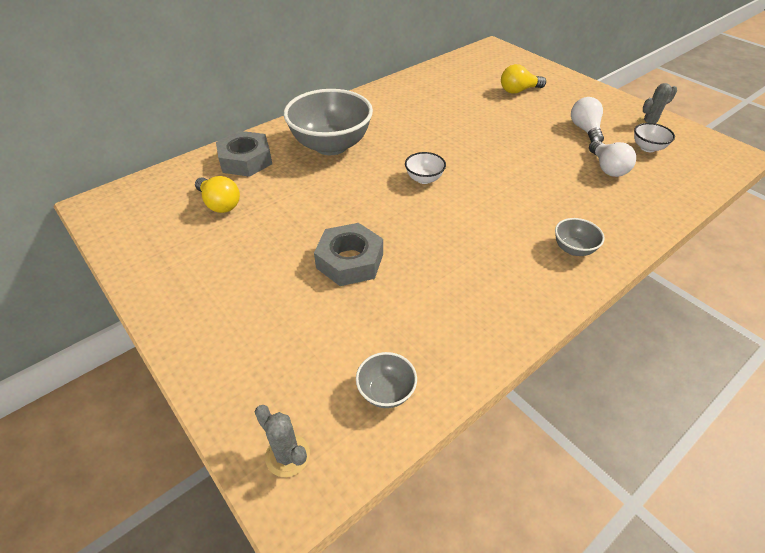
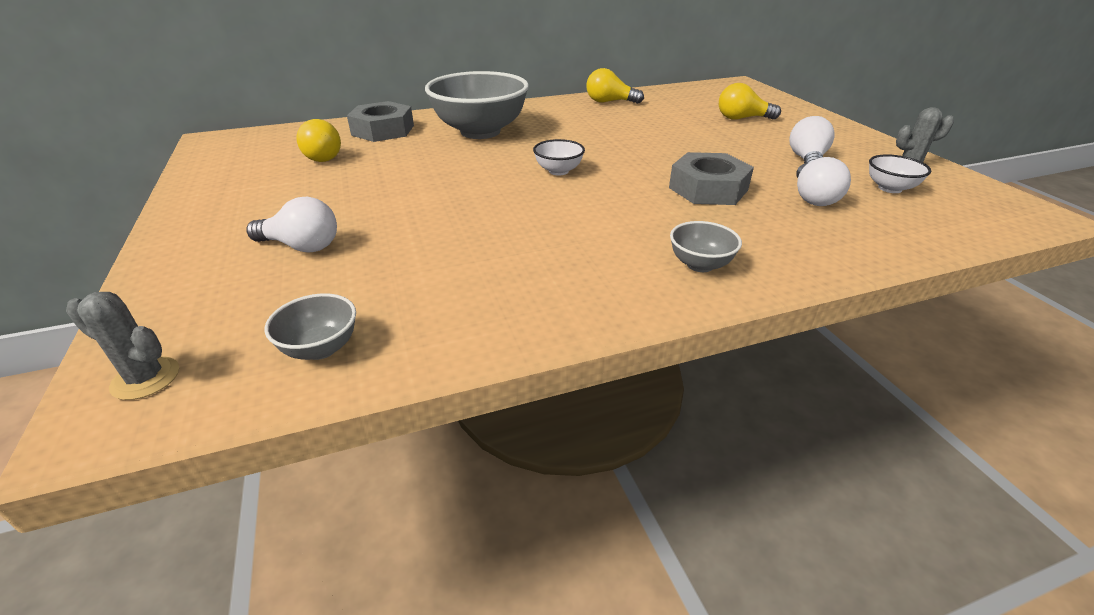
camera: 20 degrees right, 10 degrees down
grey cactus [255,405,310,477] -> grey cactus turned 45 degrees counterclockwise [66,292,179,400]
grey nut [314,223,383,286] -> grey nut moved to [669,152,754,205]
none -> white light bulb [246,197,337,252]
none -> yellow light bulb [586,68,644,104]

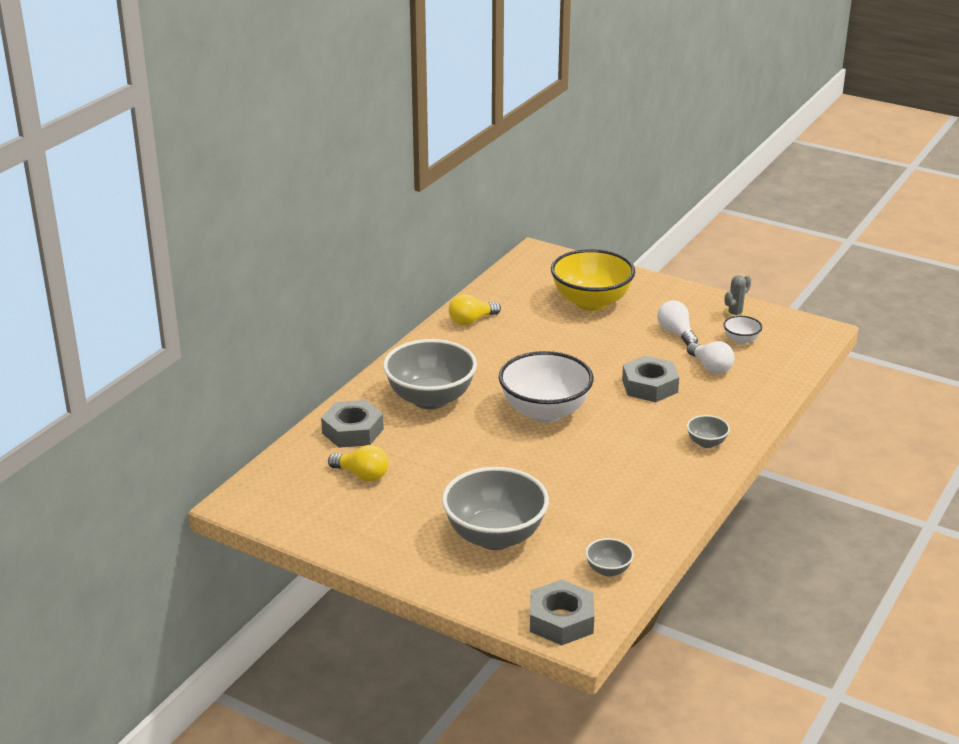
camera: 40 degrees left, 5 degrees down
grey cactus [66,292,179,400] -> grey nut [530,580,594,645]
white light bulb [246,197,337,252] -> grey bowl [442,467,549,550]
white bowl [533,139,585,176] -> white bowl [499,351,594,423], size x2.26
yellow light bulb [719,83,781,120] -> yellow bowl [551,249,635,311]

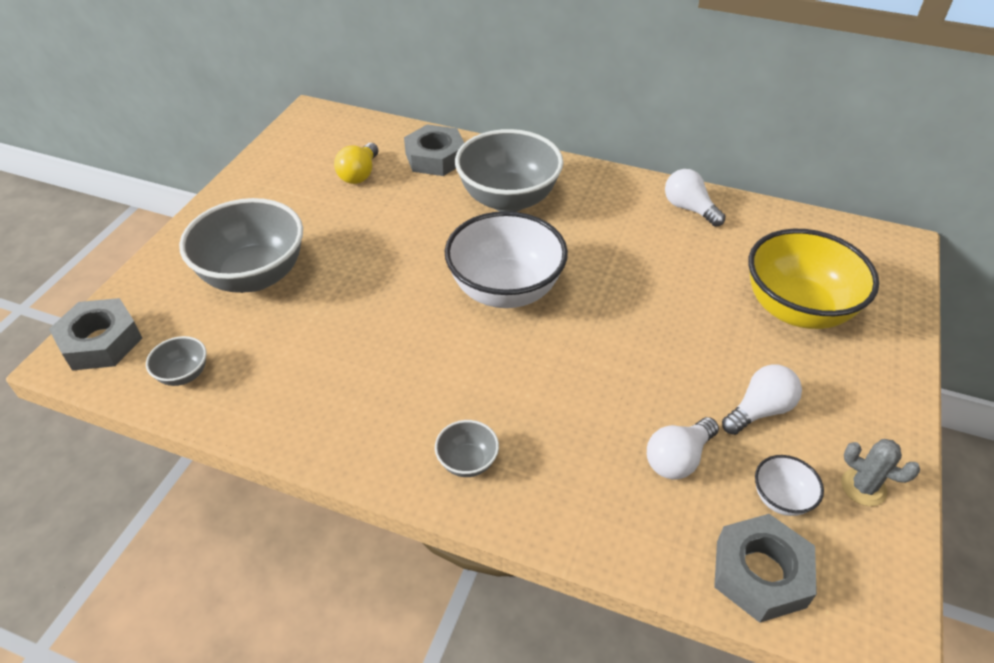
camera: 80 degrees right, 15 degrees up
yellow light bulb [449,294,501,325] -> white light bulb [665,169,725,227]
grey nut [622,356,679,402] -> grey nut moved to [714,514,817,623]

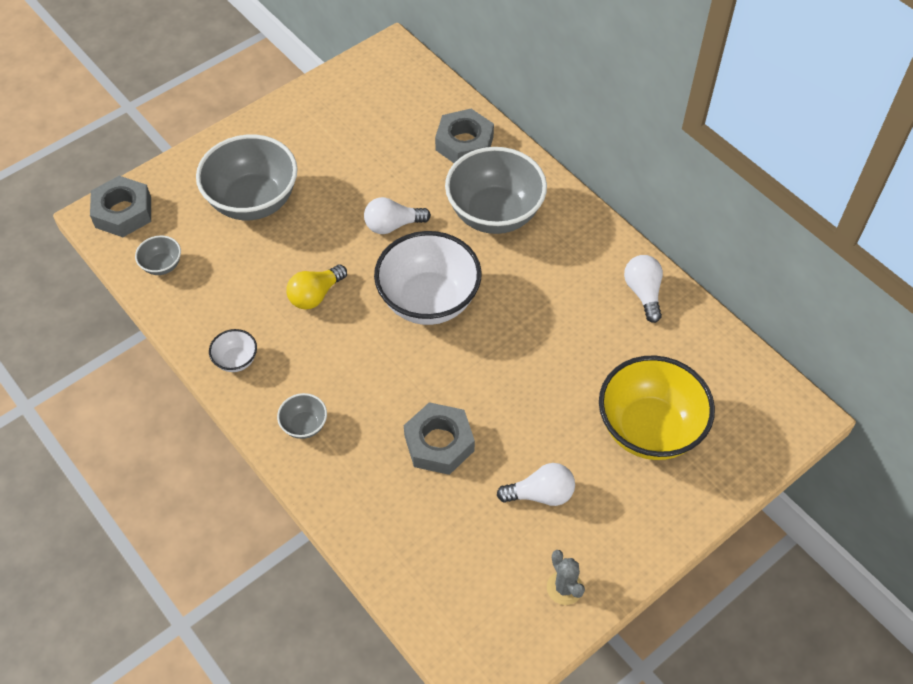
camera: 30 degrees right, 10 degrees up
yellow light bulb [334,143,379,184] -> yellow light bulb moved to [287,264,347,310]
white light bulb [647,417,719,480] -> white light bulb moved to [364,197,431,234]
grey nut [714,514,817,623] -> grey nut moved to [404,402,475,475]
white bowl [755,455,824,516] -> white bowl moved to [209,329,257,372]

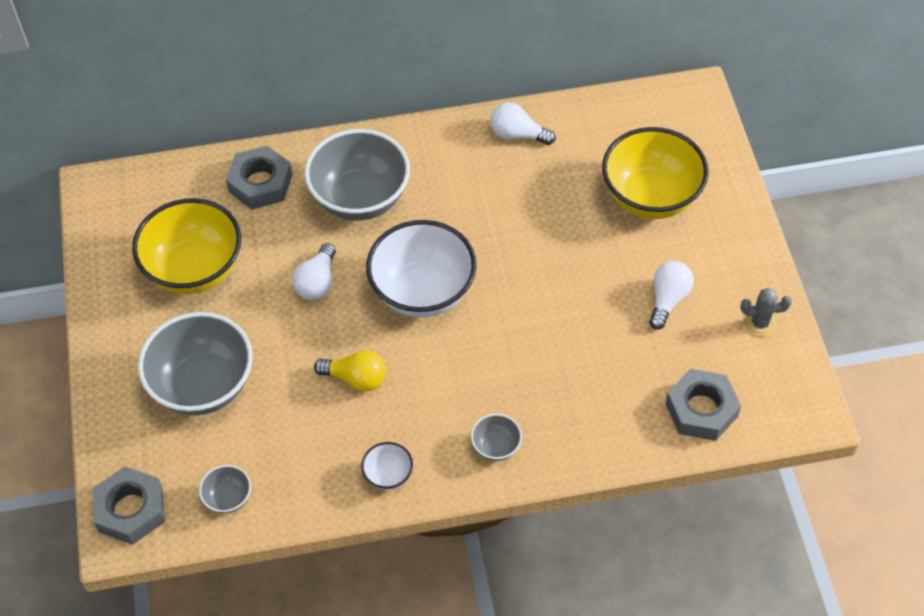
camera: 60 degrees left, 0 degrees up
yellow light bulb [287,264,347,310] -> yellow light bulb turned 60 degrees counterclockwise [314,350,386,392]
grey nut [404,402,475,475] -> grey nut moved to [666,369,741,441]
none -> yellow bowl [132,198,241,294]

